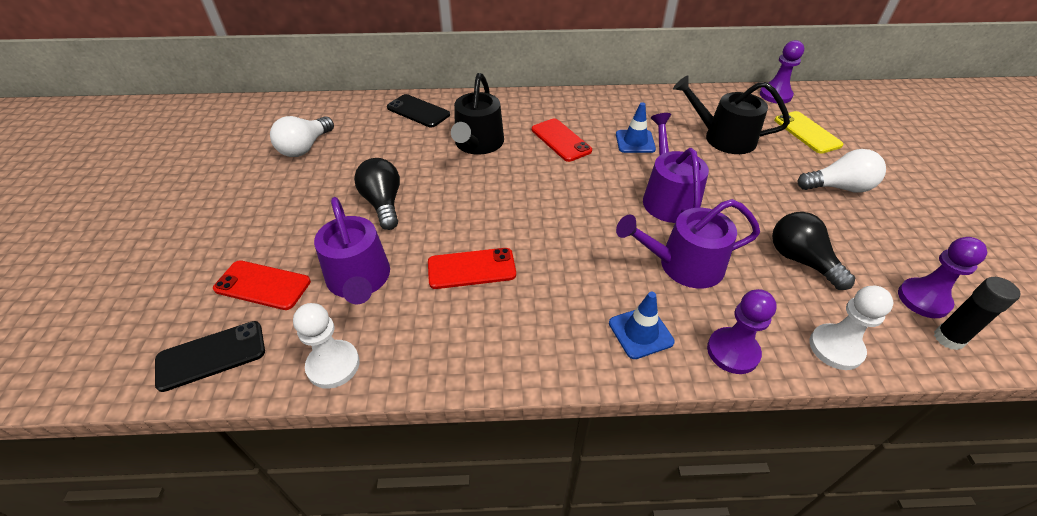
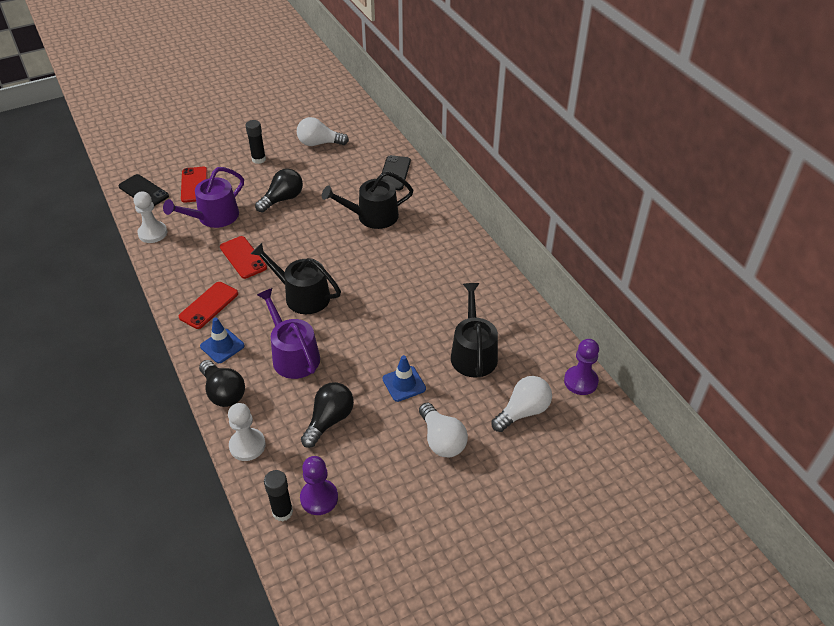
camera: 65 degrees right, 0 degrees up
red phone [532,118,592,162] -> red phone moved to [179,282,238,329]
blue traffic cone [616,102,656,153] -> blue traffic cone moved to [383,355,426,402]
purple watering can [643,113,709,223] -> none
purple pawn [707,289,777,374] -> black light bulb [199,360,245,407]
yellow phone [774,111,843,154] -> white light bulb [492,376,552,432]
none -> black glue stick [246,120,266,164]
none -> black watering can [251,243,341,314]

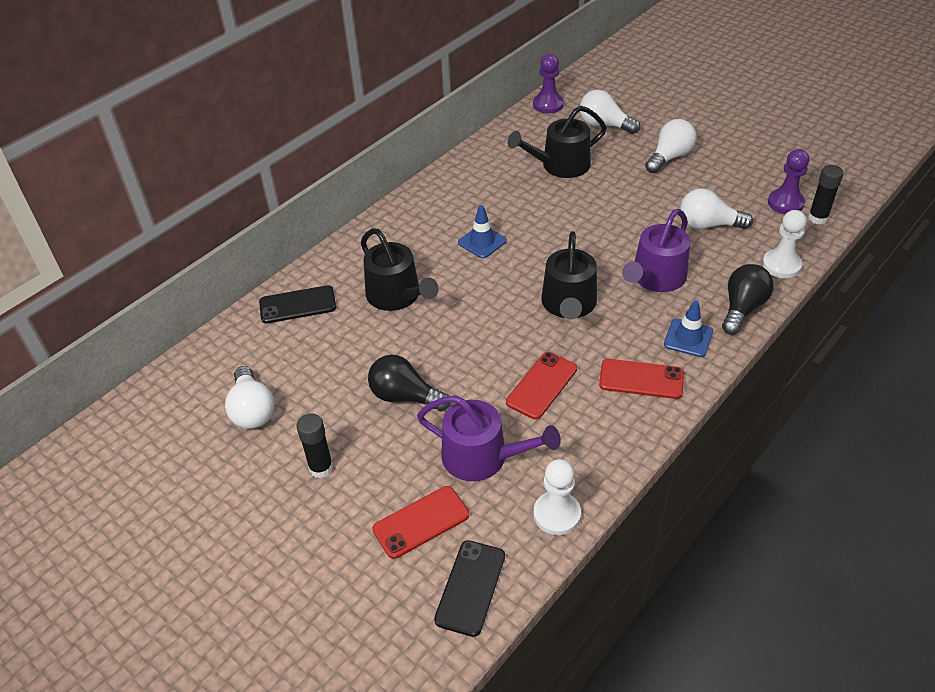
camera: 110 degrees left, 0 degrees up
black light bulb [301,382,354,448] -> white light bulb [680,188,753,229]
blue traffic cone [383,355,426,402] -> blue traffic cone moved to [458,205,507,258]

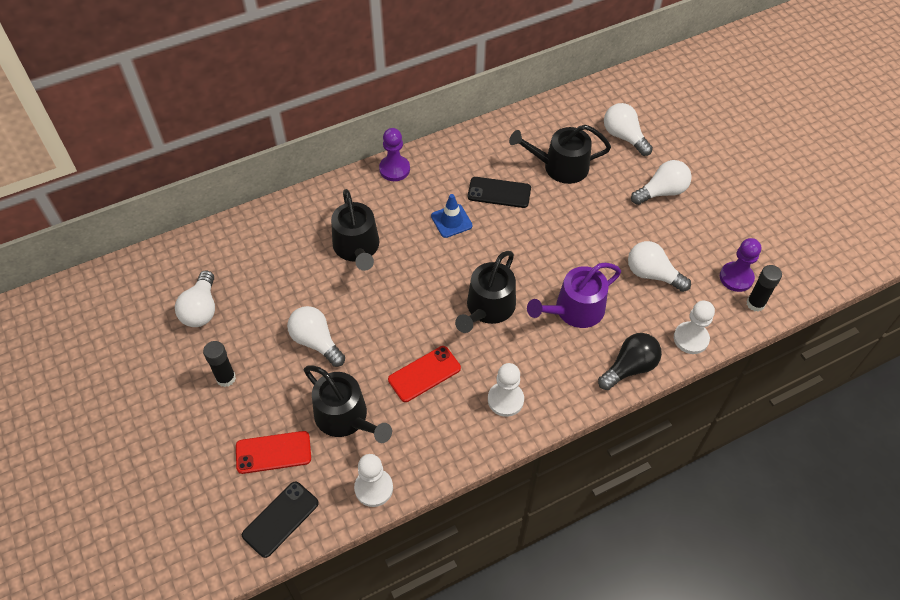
camera: 20 degrees right, 10 degrees up
black phone [259,285,336,324] -> black phone moved to [468,177,531,208]
black light bulb [368,354,450,411] -> white light bulb [287,306,345,367]
purple watering can [417,395,561,481] -> black watering can [304,365,392,443]
purple pawn [533,54,564,113] -> purple pawn moved to [379,128,410,181]
red phone [599,359,684,399] -> white pawn [488,363,524,417]
blue traffic cone [664,300,713,357] -> none

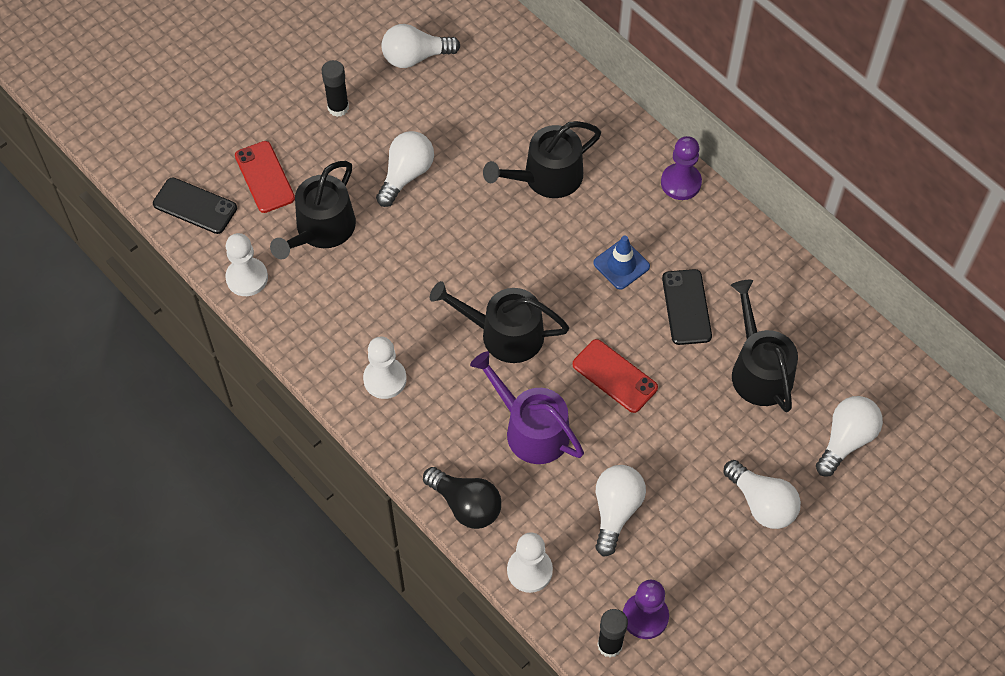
camera: 75 degrees right, 5 degrees up
red phone [388,346,461,402] -> red phone moved to [573,339,658,413]

